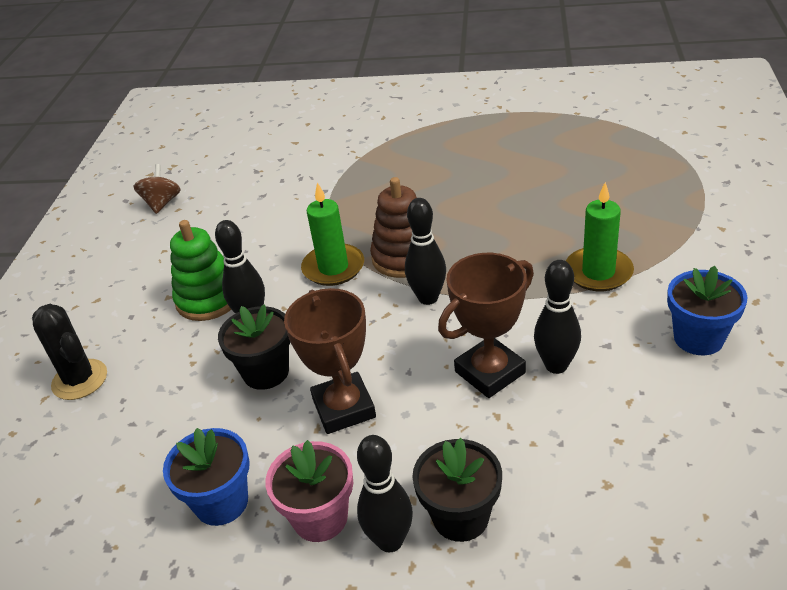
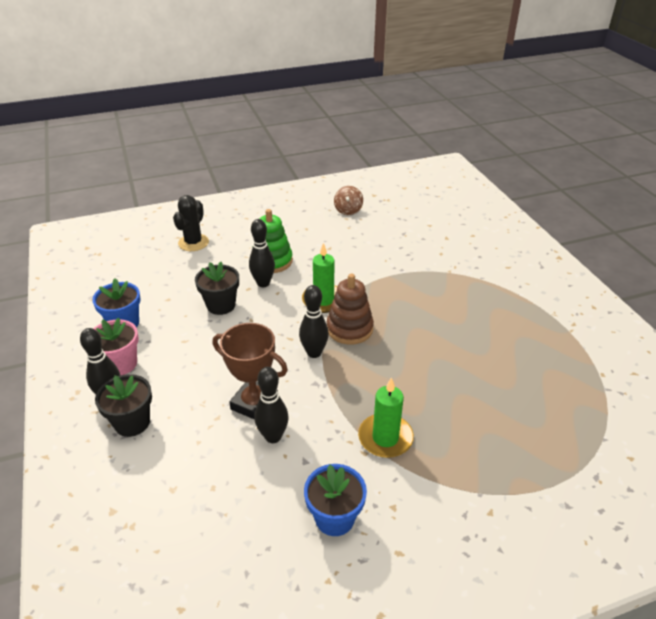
camera: 60 degrees right, 0 degrees up
brown spinning top [133,164,180,214] -> brown spinning top turned 120 degrees clockwise [334,186,363,215]
brown trophy [284,288,376,434] -> none

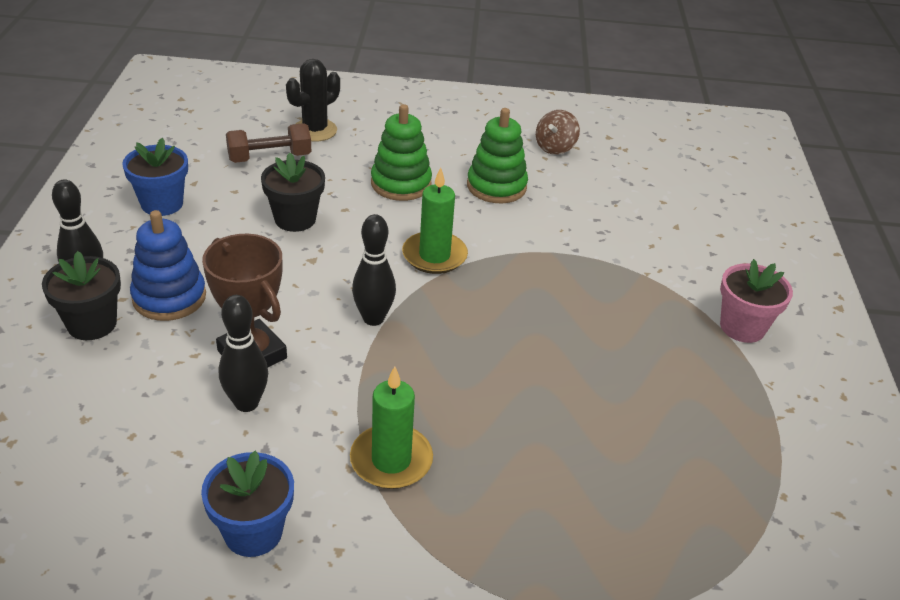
camera: 20 degrees right, 0 degrees up
pink flower pot [93,318,139,376] -> pink flower pot moved to [720,259,793,343]
black bowling pin [249,219,275,287] -> none
brown stacking toy [327,274,374,345] -> none
none -> blue stacking toy [130,210,206,321]
none -> brown dumbbell [226,124,311,163]
none -> green stacking toy [467,108,528,204]

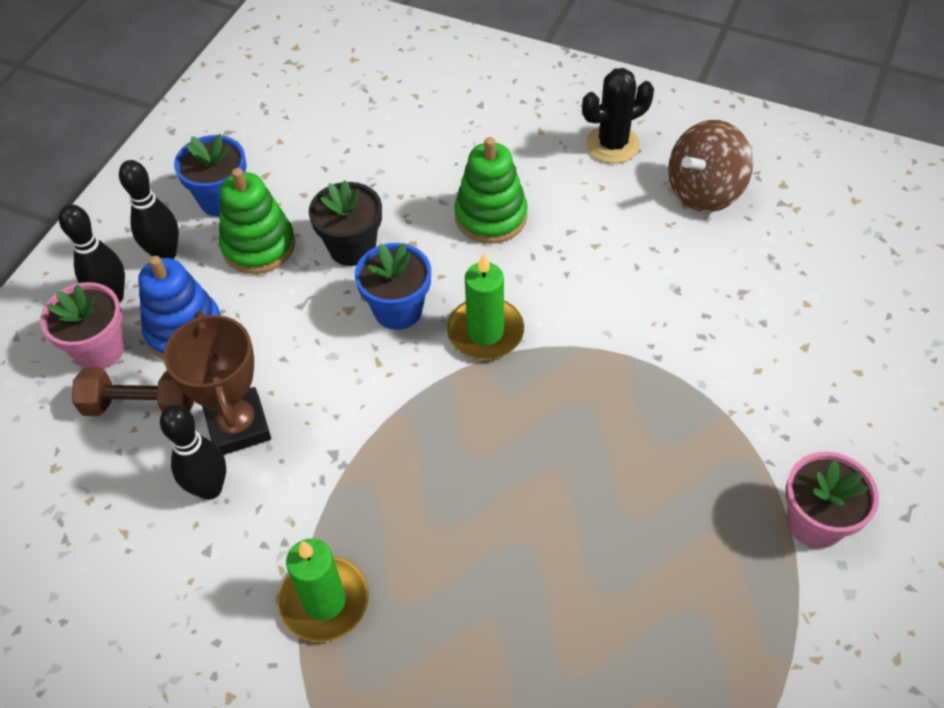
camera: 25 degrees right, 15 degrees up
black flower pot [42,251,121,340] -> pink flower pot [40,282,125,369]
blue flower pot [201,451,294,557] -> blue flower pot moved to [355,243,431,330]
brown dumbbell [226,124,311,163] -> brown dumbbell moved to [72,367,194,416]
black cactus [286,59,340,142] -> black cactus moved to [582,68,654,163]
black bowling pin [352,214,396,326] -> black bowling pin moved to [119,160,179,259]
green stacking toy [467,108,528,204] -> green stacking toy moved to [219,168,295,274]
brown spinning top [536,110,580,155] -> brown spinning top [668,120,753,212], size x1.56

